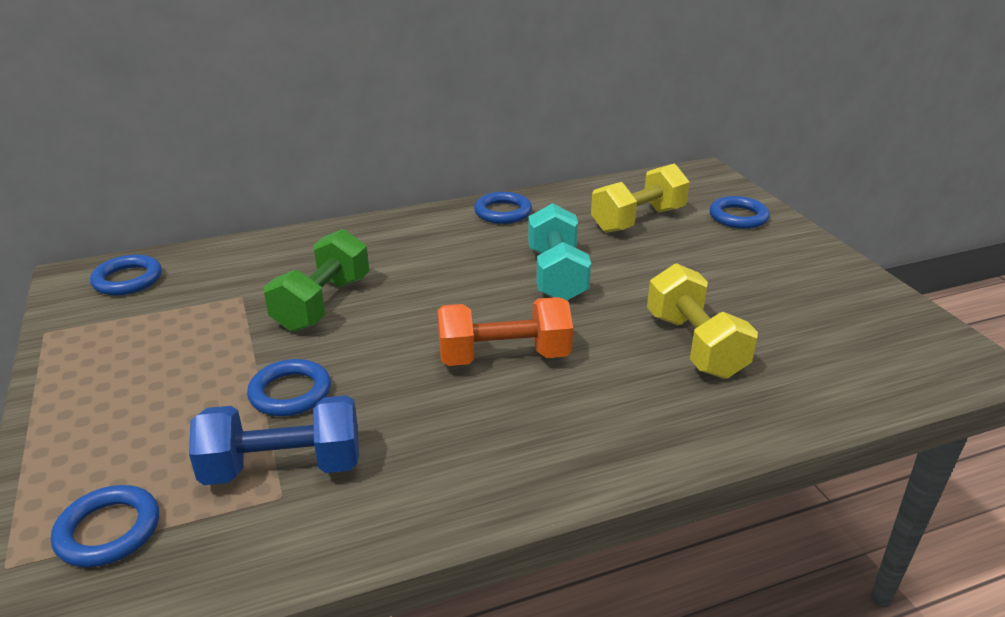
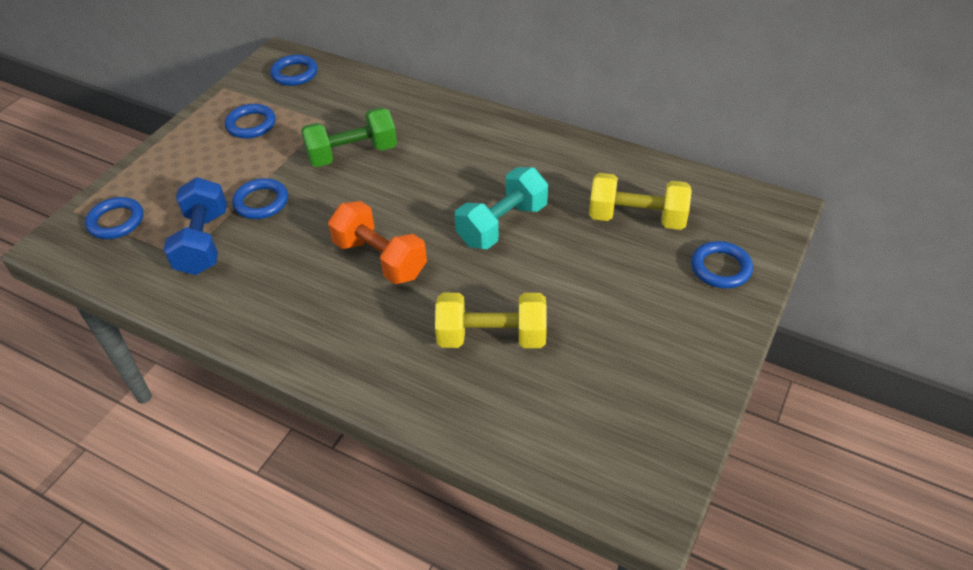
camera: 50 degrees right, 15 degrees up
blue dumbbell [189,395,359,485] -> blue dumbbell turned 45 degrees clockwise [163,177,227,275]
blue ring [474,192,532,224] -> blue ring moved to [225,104,276,139]
yellow dumbbell [647,263,758,379] -> yellow dumbbell turned 60 degrees clockwise [435,293,547,348]

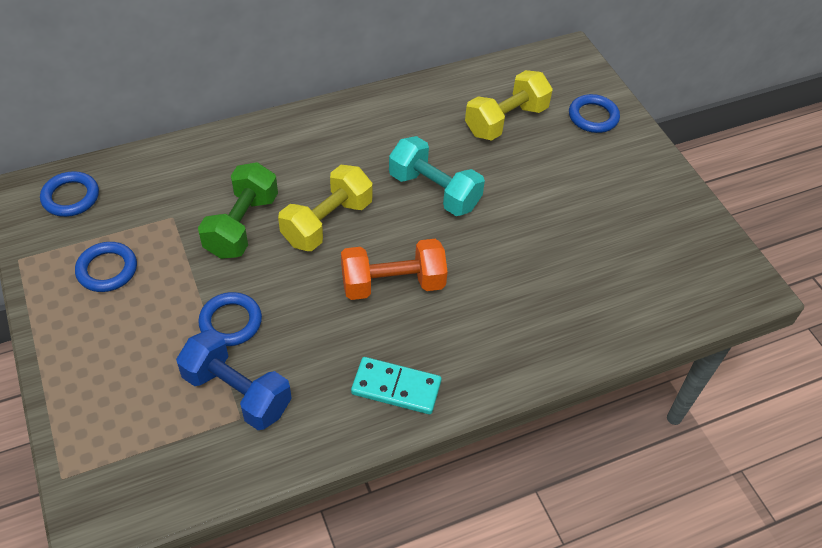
camera: 55 degrees left, 5 degrees up
blue ring [85,197,143,239] -> none
yellow dumbbell [435,293,547,348] -> yellow dumbbell moved to [278,165,373,251]
turquoise dumbbell [455,167,548,249] -> turquoise dumbbell turned 45 degrees counterclockwise [389,136,485,216]
none -> turquoise domino [351,357,442,414]

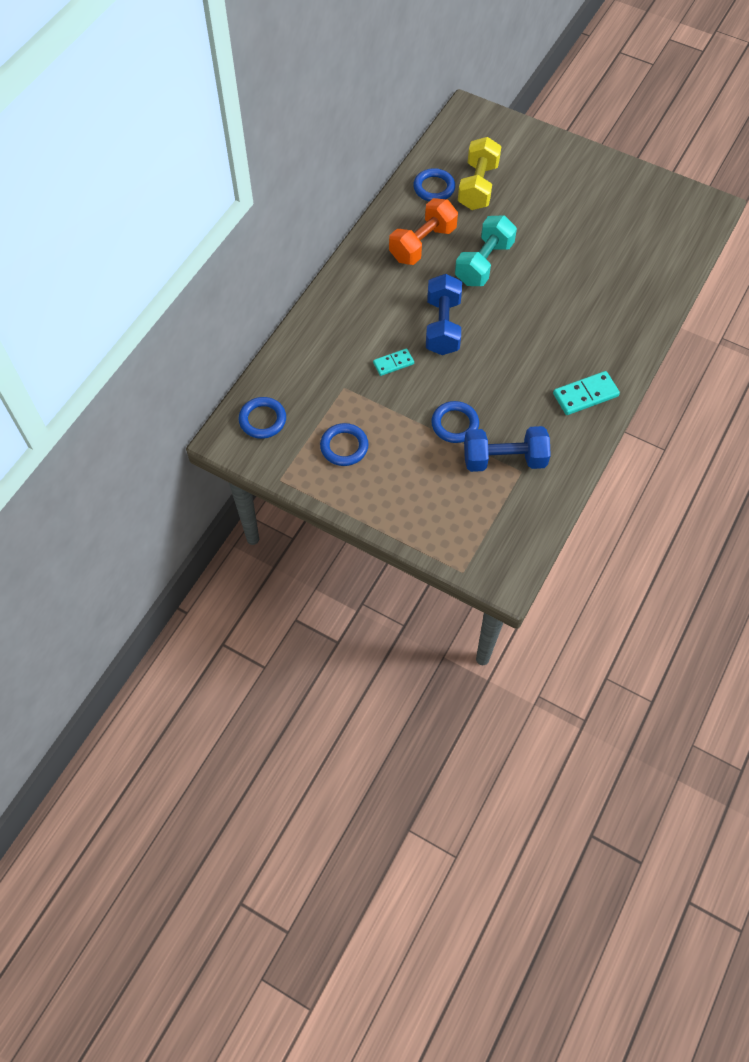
camera: 35 degrees left, 10 degrees up
green dumbbell [198,162,278,259] -> turquoise domino [373,348,414,376]
yellow dumbbell [278,165,373,251] -> blue dumbbell [426,274,462,355]
orange dumbbell [341,239,448,300] -> orange dumbbell moved to [389,198,458,265]
turquoise dumbbell [389,136,485,216] -> turquoise dumbbell turned 60 degrees counterclockwise [455,215,517,286]
blue ring [569,94,620,133] -> blue ring moved to [413,168,455,201]

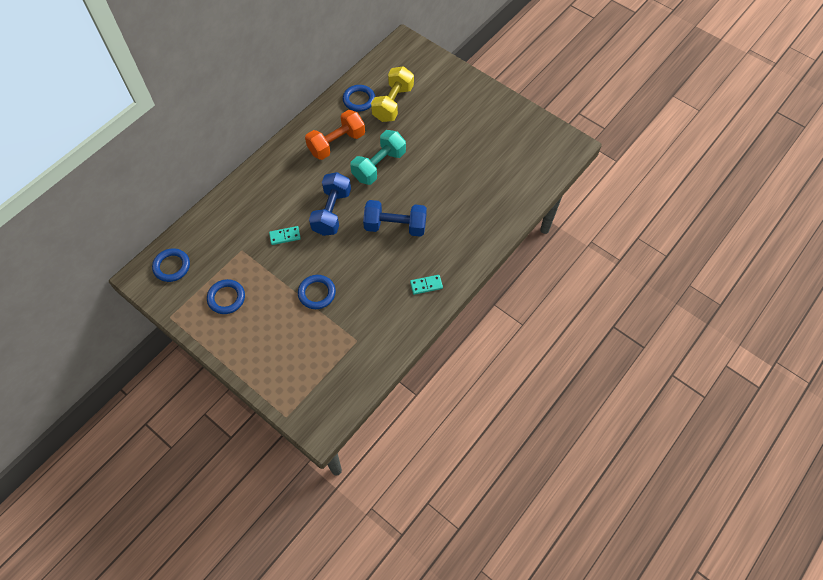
camera: 10 degrees right, 0 degrees up
blue dumbbell [464,426,551,472] -> blue dumbbell moved to [363,200,427,237]
turquoise domino [553,371,620,415] -> turquoise domino [410,275,443,295], size x0.64

